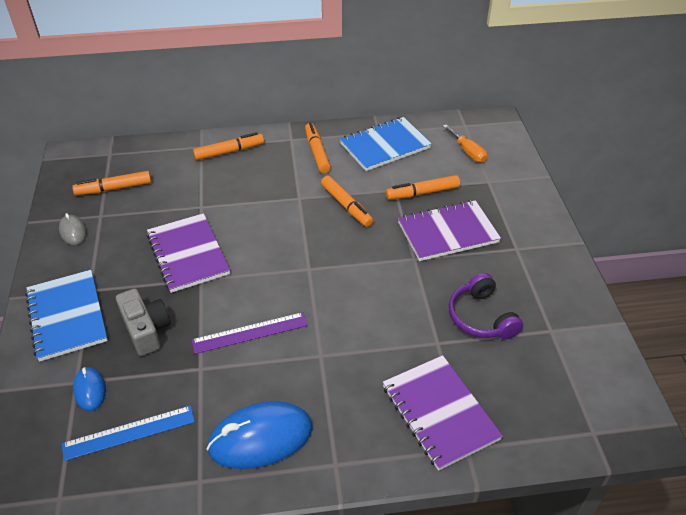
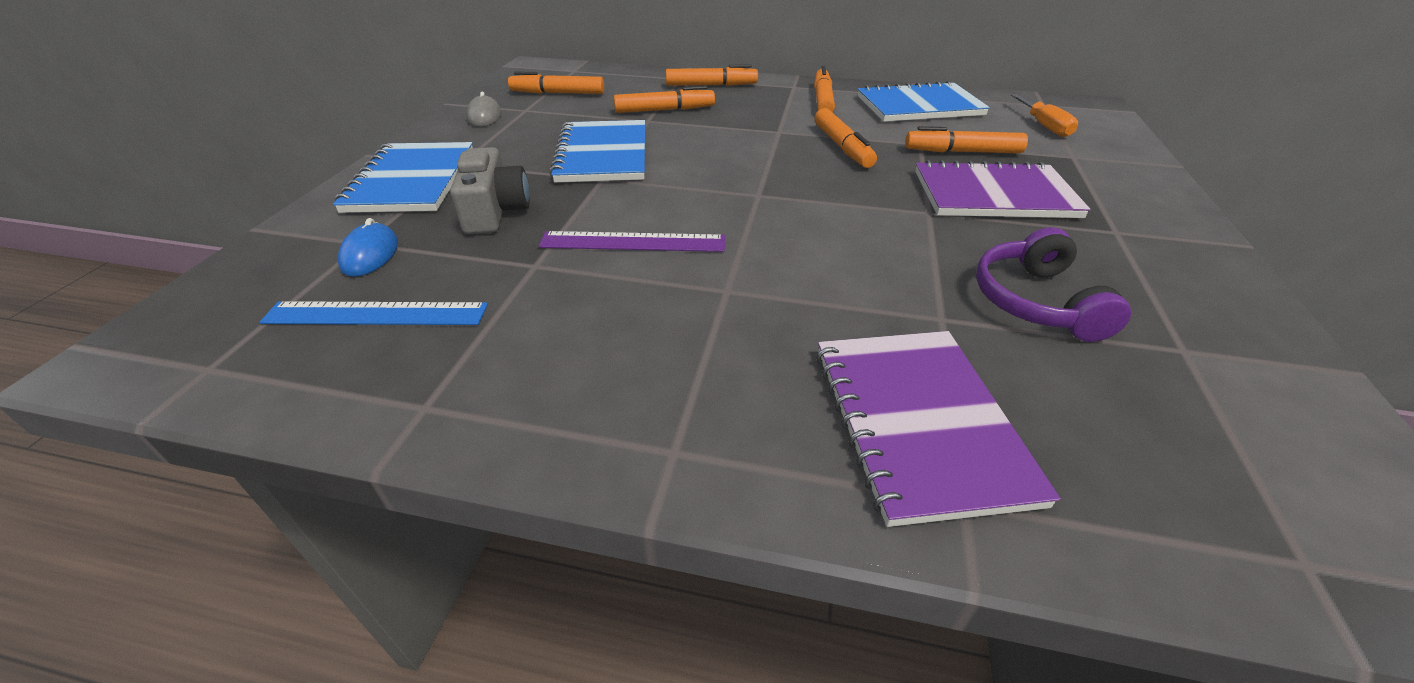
camera: 20 degrees right, 5 degrees down
purple notebook [146,213,230,293] -> blue notebook [549,120,645,183]
blue mouse [207,401,312,469] -> none
none -> orange marker [614,86,715,113]

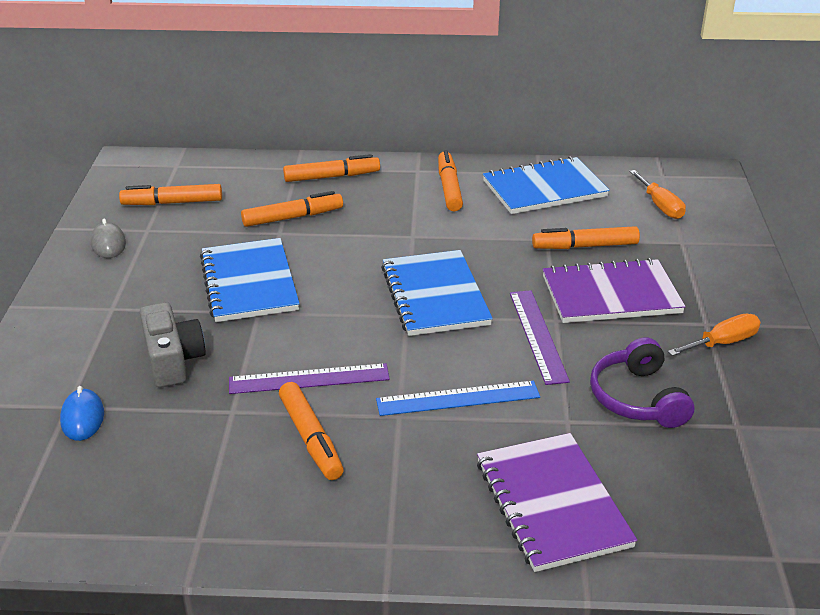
camera: 10 degrees left, 5 degrees down
blue ruler [259,301,488,325] -> blue ruler moved to [376,381,540,416]
blue notebook [333,142,473,213] -> blue notebook moved to [381,250,493,336]
orange marker [815,108,877,168] -> orange marker moved to [279,382,344,480]
none -> purple ruler [510,290,570,385]
none -> orange screwdriver [668,313,761,356]

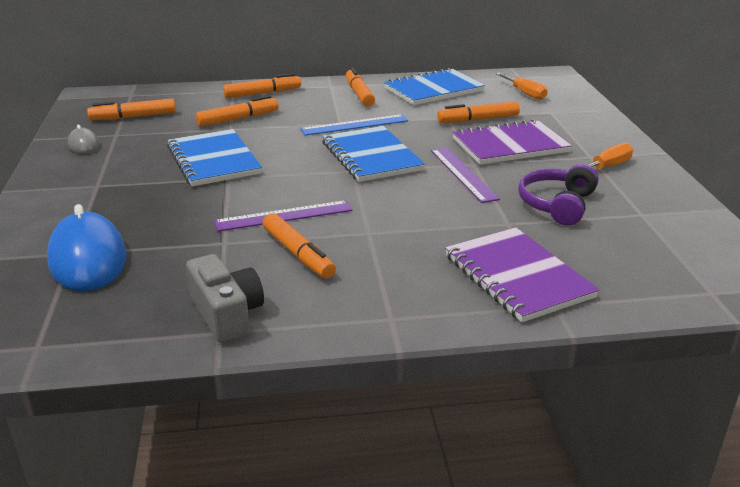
camera: 10 degrees left, 5 degrees down
blue mouse [60,386,104,441] -> blue mouse [47,204,127,291], size x1.96
grey camera [140,302,206,388] -> grey camera moved to [186,254,264,343]
blue ruler [376,381,540,416] -> blue ruler moved to [300,114,408,136]
purple headphones [590,337,694,428] -> purple headphones turned 45 degrees clockwise [518,164,599,226]

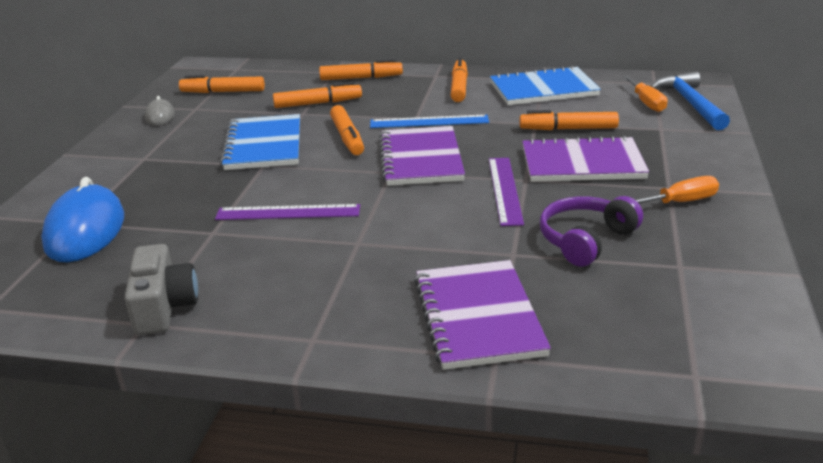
camera: 20 degrees right, 0 degrees up
orange marker [263,213,336,279] -> orange marker moved to [330,105,364,155]
blue notebook [322,126,425,182] -> purple notebook [379,126,465,186]
none -> blue hammer [651,71,730,130]

